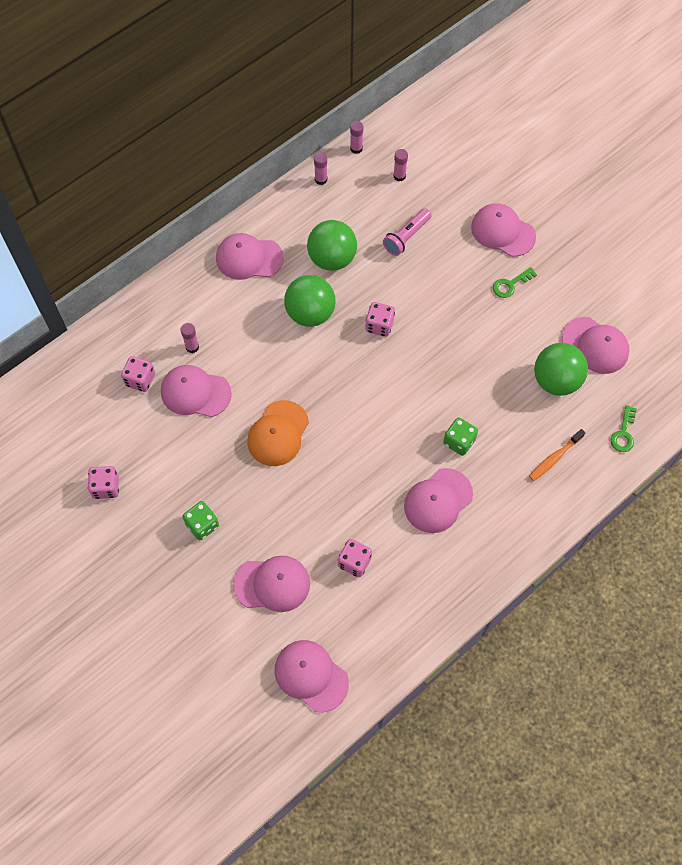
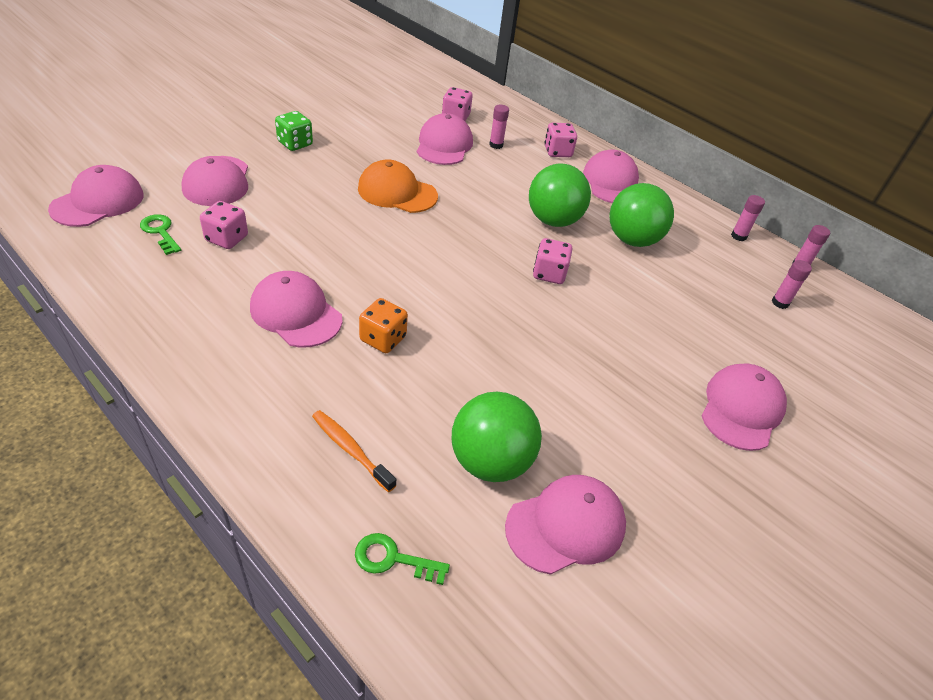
camera: 80 degrees right, 20 degrees down
pink dice [88,466,119,499] -> pink dice moved to [544,123,577,157]
pink flashlight [383,208,431,256] -> none
green dice [443,417,478,456] -> orange dice [359,298,408,353]
green key [493,267,537,298] -> green key moved to [140,214,181,255]
pink cap [562,317,629,374] -> pink cap turned 150 degrees counterclockwise [505,475,626,575]

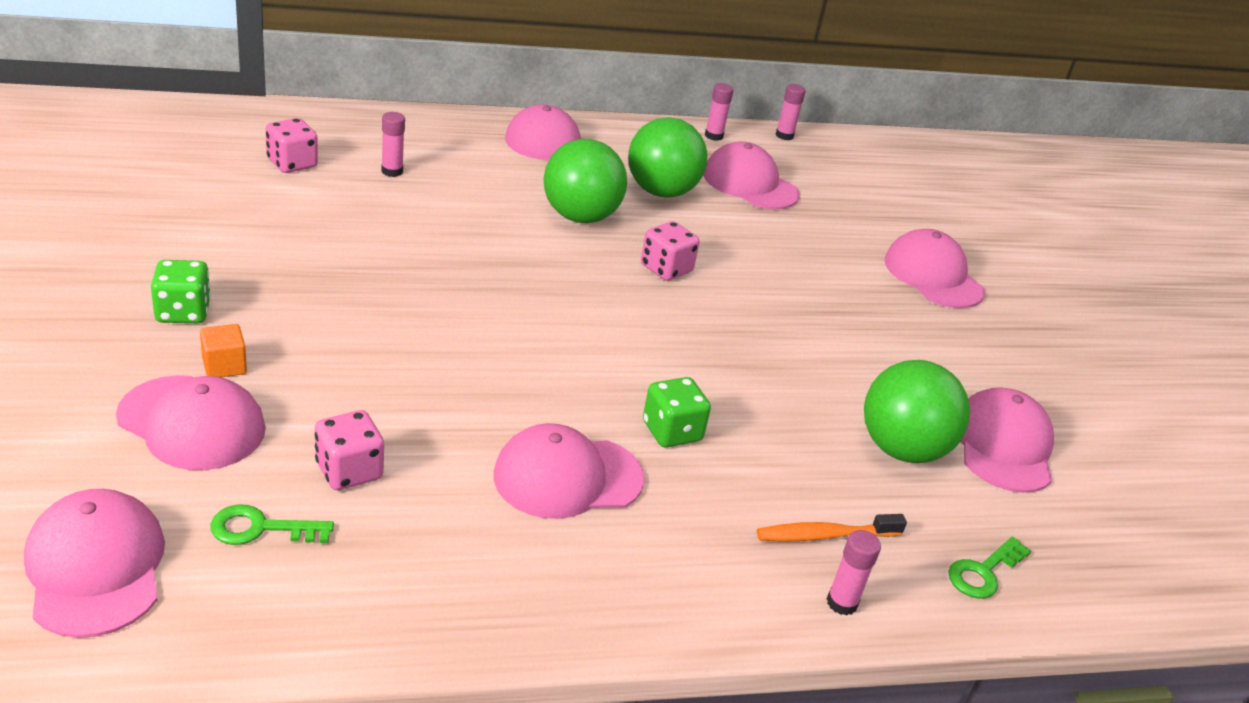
camera: 55 degrees left, 10 degrees down
orange cap [358,159,438,213] -> none
orange dice [359,298,408,353] -> green dice [643,377,711,447]
pink cap [417,113,473,165] -> pink cap moved to [703,141,800,209]
pink dice [544,123,577,157] -> none
pink glue stick [772,260,812,309] -> pink glue stick moved to [827,530,881,616]
none -> orange cube [200,324,247,377]

